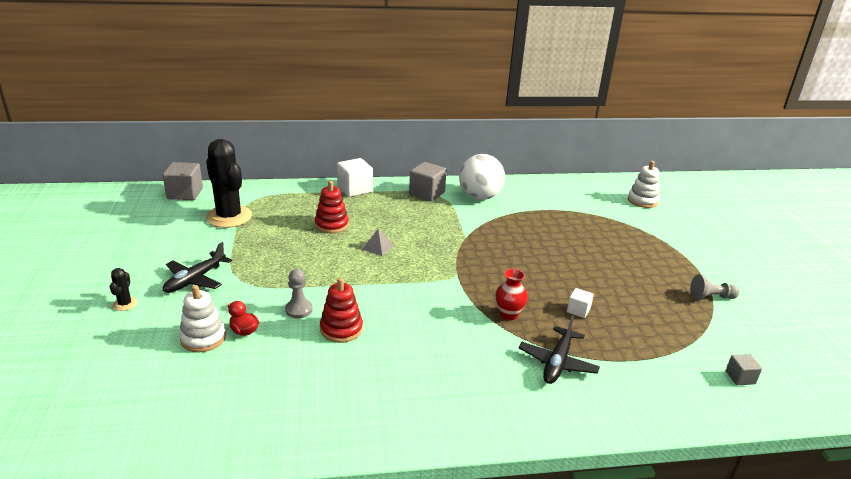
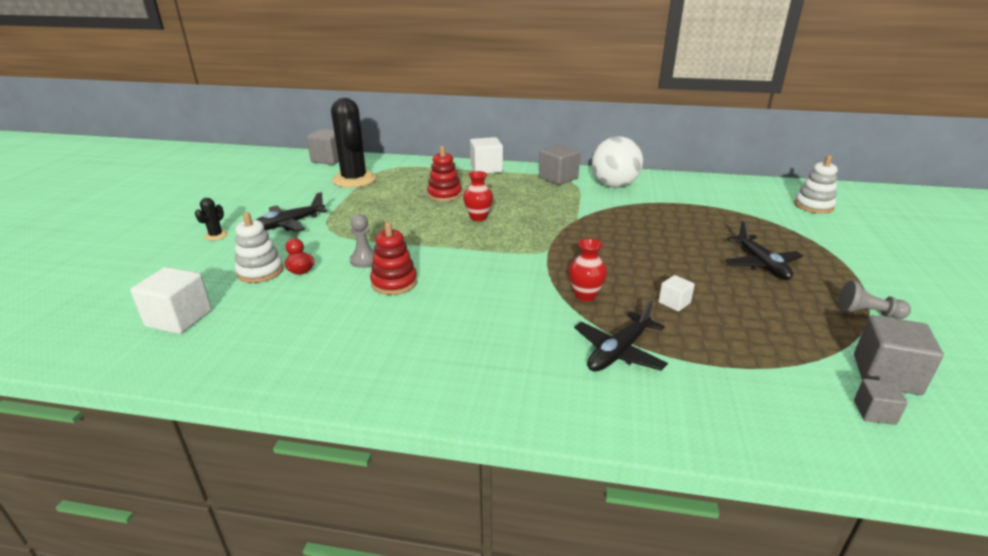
camera: 20 degrees right, 0 degrees up
grey pyramid [362,229,394,256] -> red vase [463,171,493,221]
none -> white cube [130,267,212,334]
none -> black plane [726,221,803,280]
none -> grey cube [854,315,944,395]

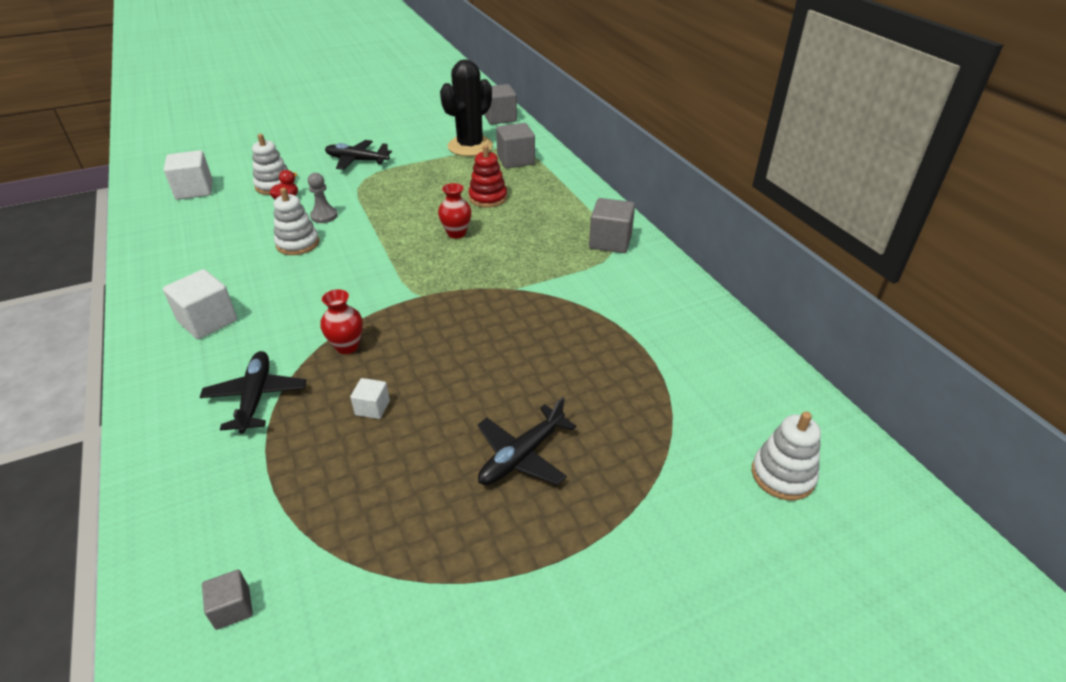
camera: 55 degrees right, 10 degrees up
black cactus [195,198,228,241] -> none
red stacking toy [370,222,417,295] -> white stacking toy [274,188,319,255]
white cube [470,137,503,174] -> white cube moved to [163,269,237,339]
black plane [574,300,668,372] -> black plane turned 75 degrees clockwise [200,351,306,434]
white ball [592,136,643,188] -> none
grey pawn [838,280,911,319] -> none
grey cube [854,315,944,395] -> grey cube moved to [496,123,535,168]

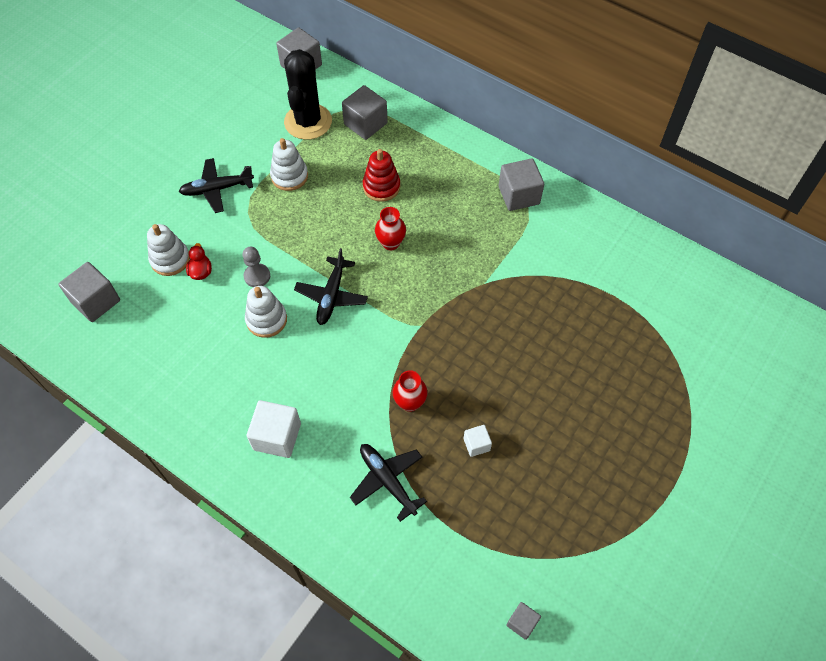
camera: 30 degrees left, 20 degrees up
white cube [164,150,213,200] -> grey cube [59,262,120,322]
black plane [477,397,576,486] -> black plane moved to [294,248,368,325]
white stacking toy [752,411,821,500] -> white stacking toy moved to [270,138,308,191]

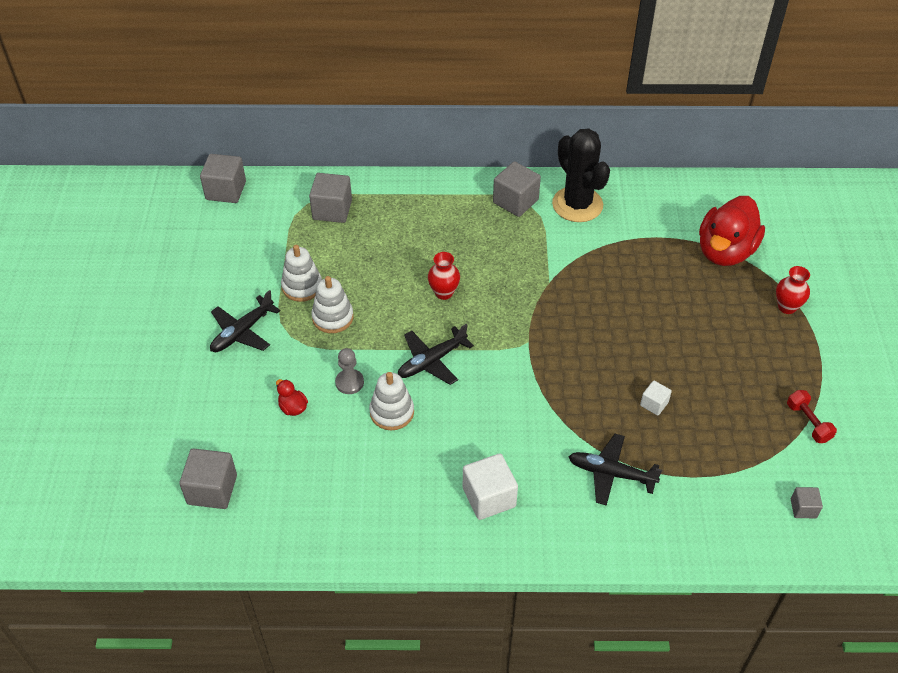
camera: 35 degrees left, 10 degrees down
white stacking toy [147,224,190,276] -> white stacking toy moved to [311,276,354,333]
black cactus [284,49,332,140] -> black cactus moved to [552,128,610,222]
black plane [294,248,368,325] -> black plane turned 75 degrees clockwise [398,324,474,385]
red stacking toy [363,149,400,202] -> none
red vase [392,370,428,412] -> red vase moved to [776,266,810,314]
none -> red duck [699,196,765,266]
none -> red dumbbell [787,390,837,443]

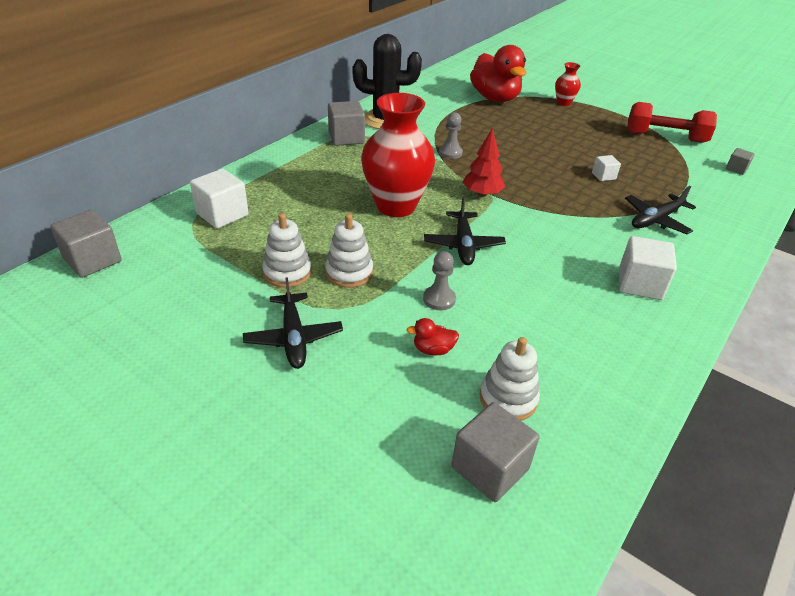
camera: 55 degrees left, 10 degrees down
grey cube [309,173,352,223] -> white cube [190,168,249,229]
white stacking toy [369,372,414,430] -> white stacking toy moved to [479,337,540,421]
red vase [428,252,460,300] -> red vase [361,93,435,217], size x2.16
red dumbbell [787,390,837,443] -> red dumbbell [627,102,717,143], size x1.86
none -> grey pawn [439,112,463,159]
none -> red tree [463,128,505,197]

